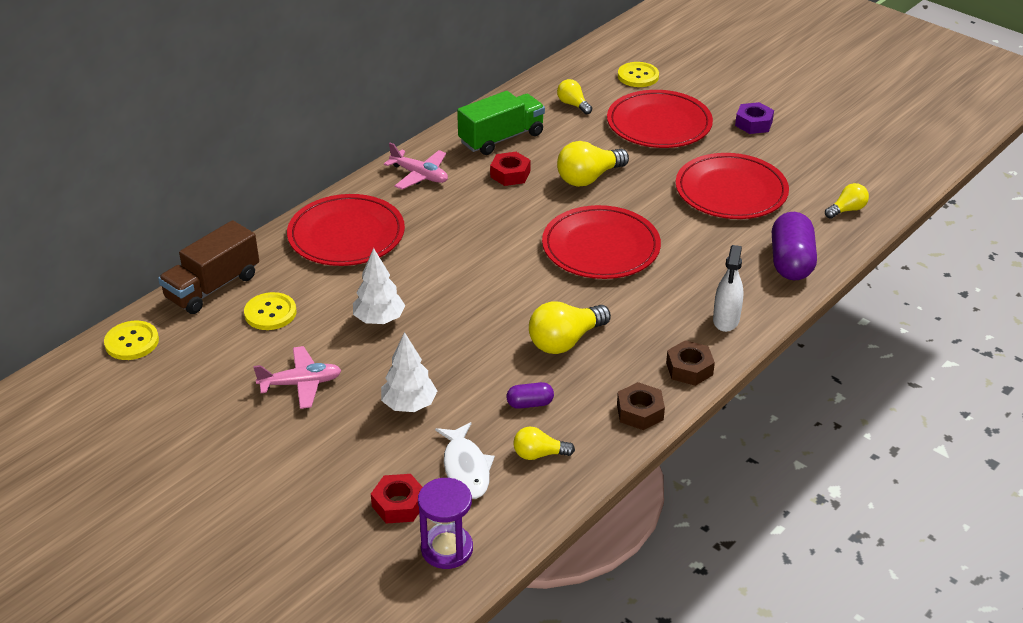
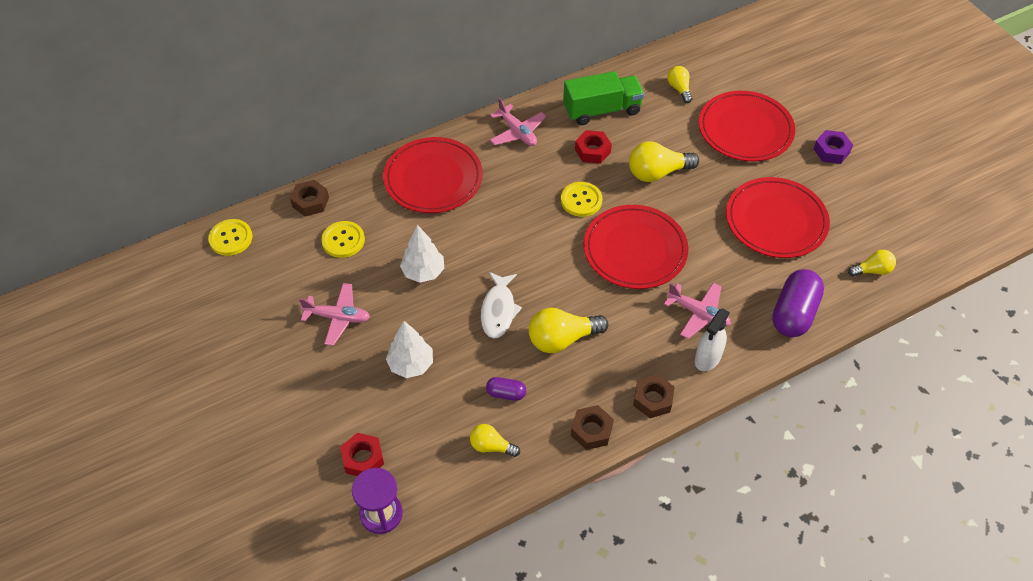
camera: 20 degrees right, 15 degrees up
brown truck [158,220,259,314] -> brown nut [290,180,329,217]
white fish [435,422,495,499] -> white fish moved to [481,272,522,339]
yellow button [618,62,659,87] -> yellow button moved to [561,182,602,217]
none -> pink plane [664,282,731,339]

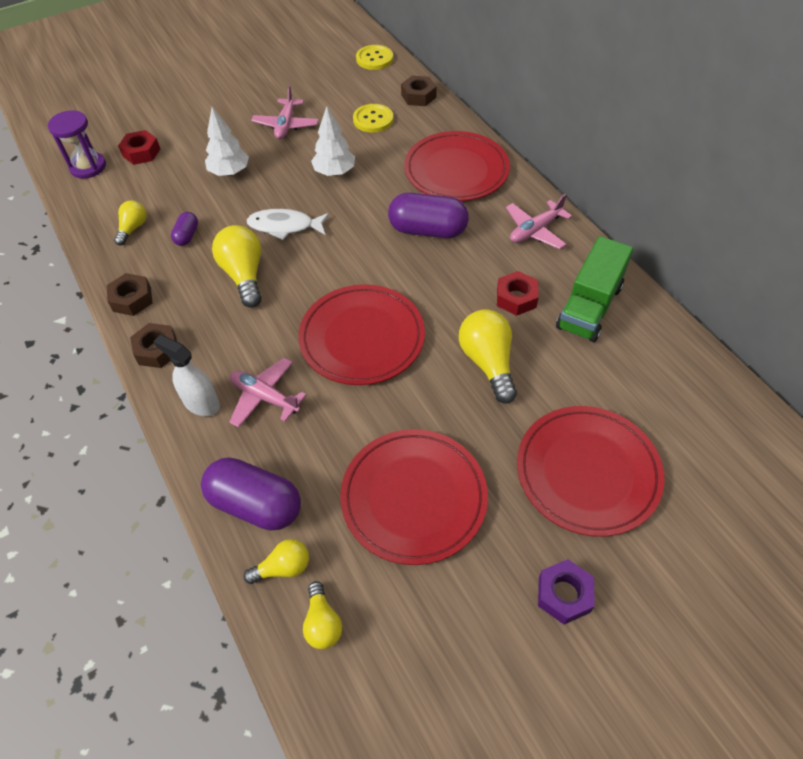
camera: 90 degrees right, 0 degrees up
yellow button [561,182,602,217] -> none
green truck [563,71,644,125] -> green truck turned 45 degrees clockwise [556,236,633,342]
pink plane [664,282,731,339] -> pink plane turned 90 degrees clockwise [230,357,307,428]
yellow light bulb [667,66,692,103] -> yellow light bulb moved to [244,539,309,584]
none -> purple capsule [388,193,469,238]

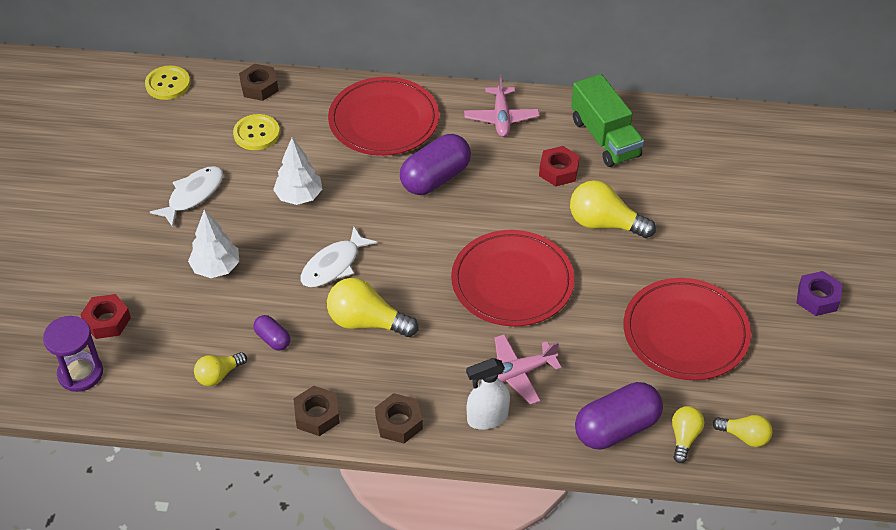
camera: 55 degrees left, 5 degrees down
yellow light bulb [114,200,147,246] -> yellow light bulb turned 90 degrees counterclockwise [194,352,247,386]
pink plane [251,86,318,139] -> white fish [150,166,223,227]
red plate [517,406,665,537] -> none

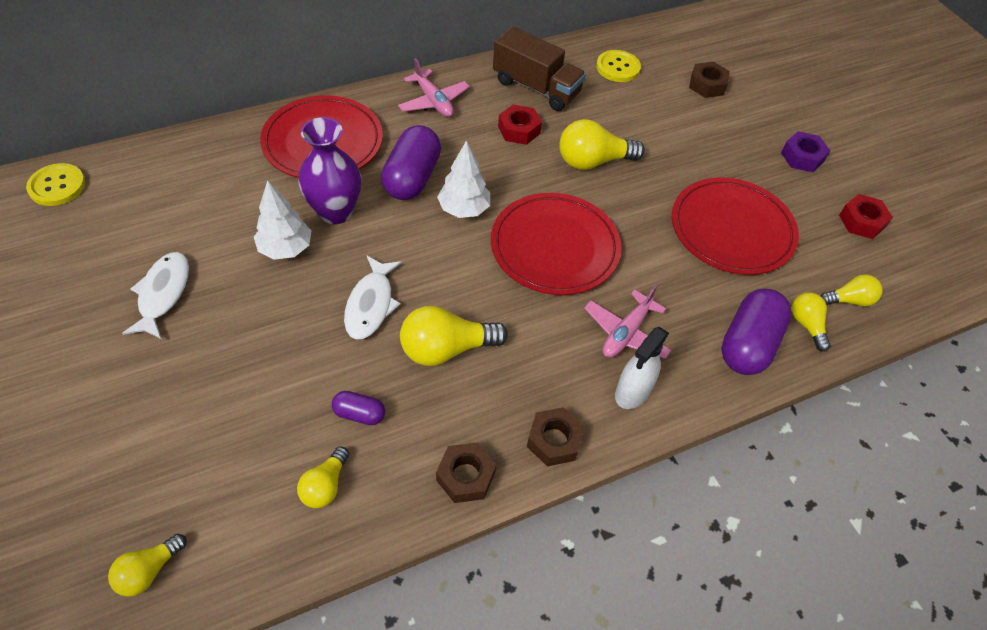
camera: 35 degrees left, 5 degrees up
purple hourglass [43,316,103,392] -> yellow light bulb [108,534,187,597]
red nut [80,294,131,339] -> red nut moved to [839,194,893,239]
white tree [188,210,239,278] -> white tree moved to [437,141,490,218]
yellow button [233,114,280,150] -> yellow button moved to [596,50,641,82]
brown nut [239,64,278,101] -> brown nut moved to [689,62,730,98]
green truck [571,74,644,167] -> brown truck [493,26,586,111]
none -> purple vase [298,117,361,224]

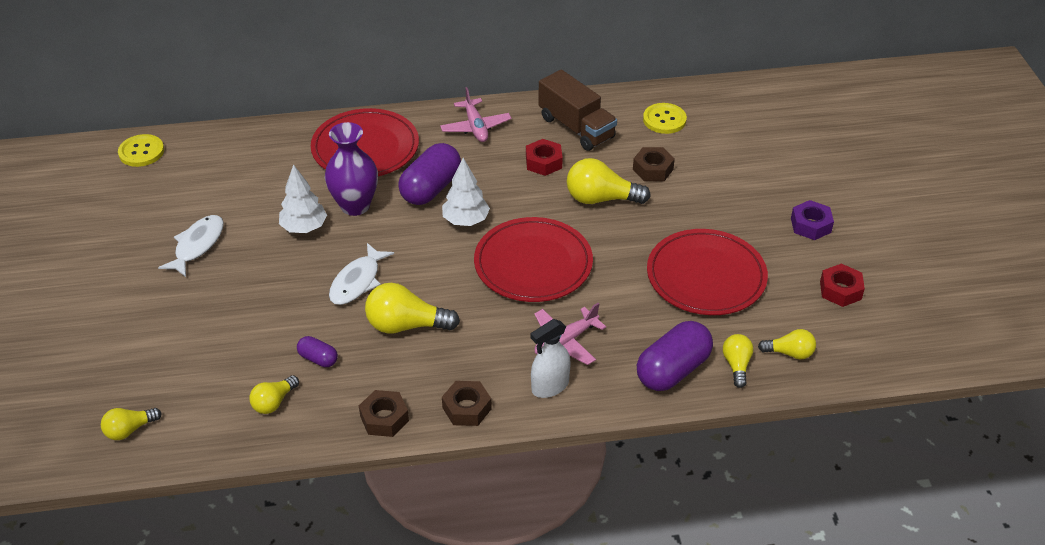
camera: 20 degrees right, 10 degrees down
brown nut [689,62,730,98] -> brown nut moved to [633,147,675,181]

